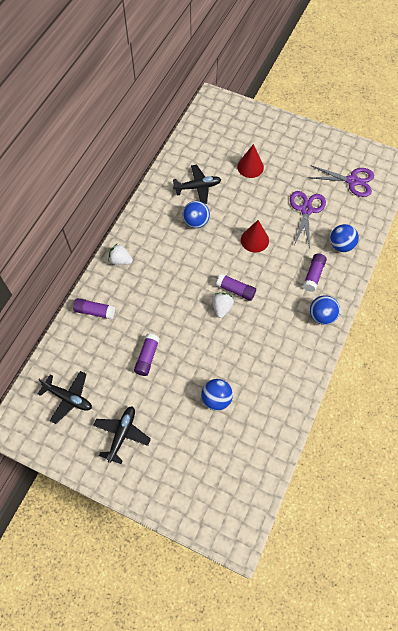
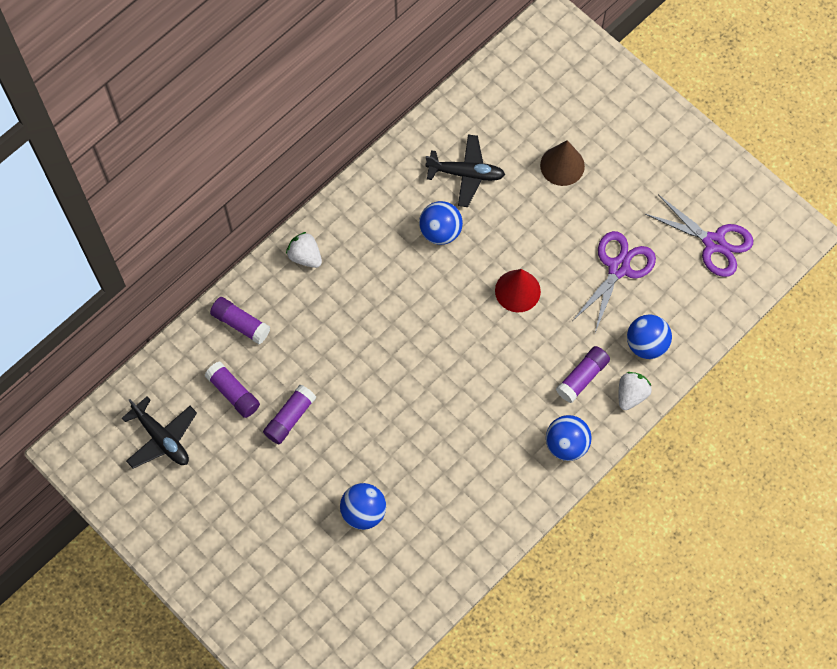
camera: 20 degrees right, 5 degrees up
black plane [93,406,151,464] -> none
white strawberry [212,293,234,318] -> white strawberry moved to [619,372,652,410]
purple glue stick [216,274,256,301] -> purple glue stick moved to [205,362,260,418]
red cone [237,144,264,178] -> brown cone [540,140,585,186]

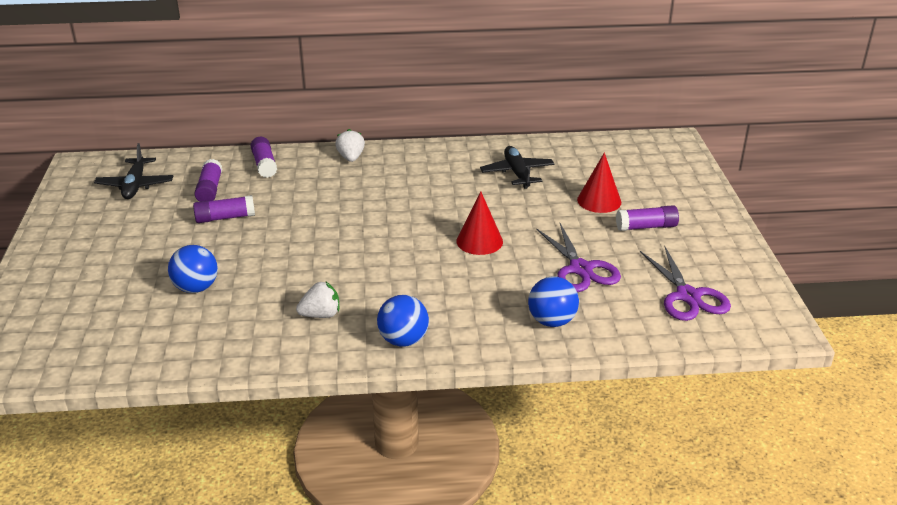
camera: 40 degrees right, 35 degrees down
blue ball [419,201,463,245] -> none
black plane [425,135,505,207] -> black plane turned 150 degrees counterclockwise [480,146,555,189]
brown cone [540,140,585,186] -> red cone [577,153,621,213]
purple glue stick [556,346,610,403] -> purple glue stick moved to [616,205,679,231]
purple scissors [573,231,656,332] -> purple scissors turned 90 degrees clockwise [536,223,621,292]
white strawberry [619,372,652,410] -> white strawberry moved to [296,281,339,318]

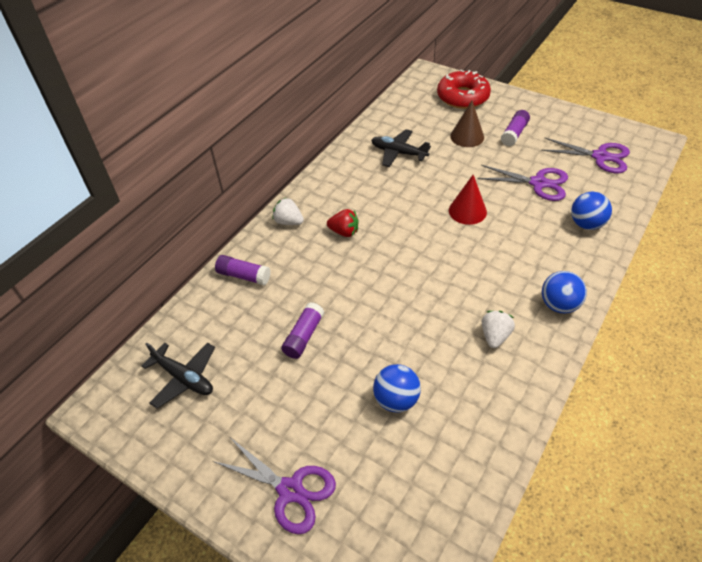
camera: 50 degrees left, 15 degrees up
purple glue stick [194,159,222,202] -> none
red cone [577,153,621,213] -> brown cone [450,101,484,147]
none -> purple scissors [213,438,336,534]
none -> red strawberry [327,209,359,237]
none -> red donut [437,70,491,109]

